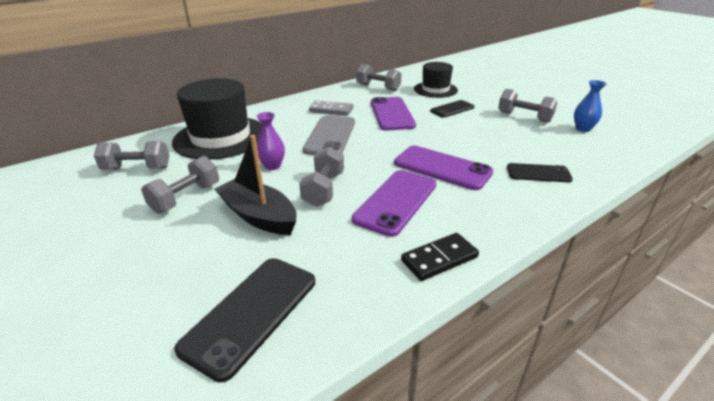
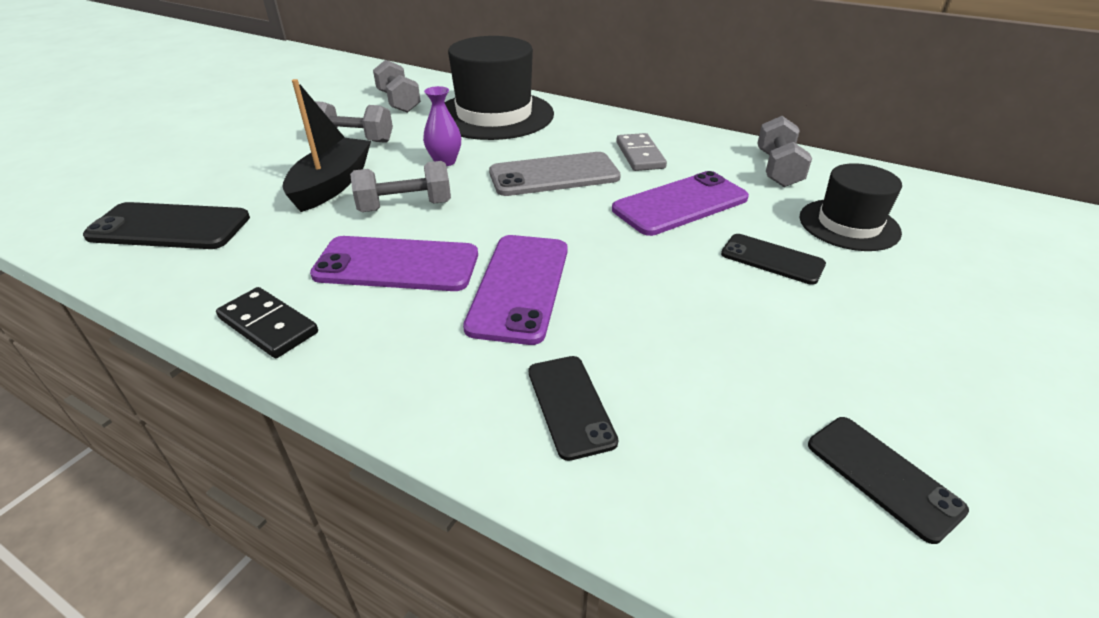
camera: 65 degrees right, 5 degrees up
grey dumbbell [498,89,557,123] -> none
blue vase [574,80,607,132] -> black phone [808,417,969,544]

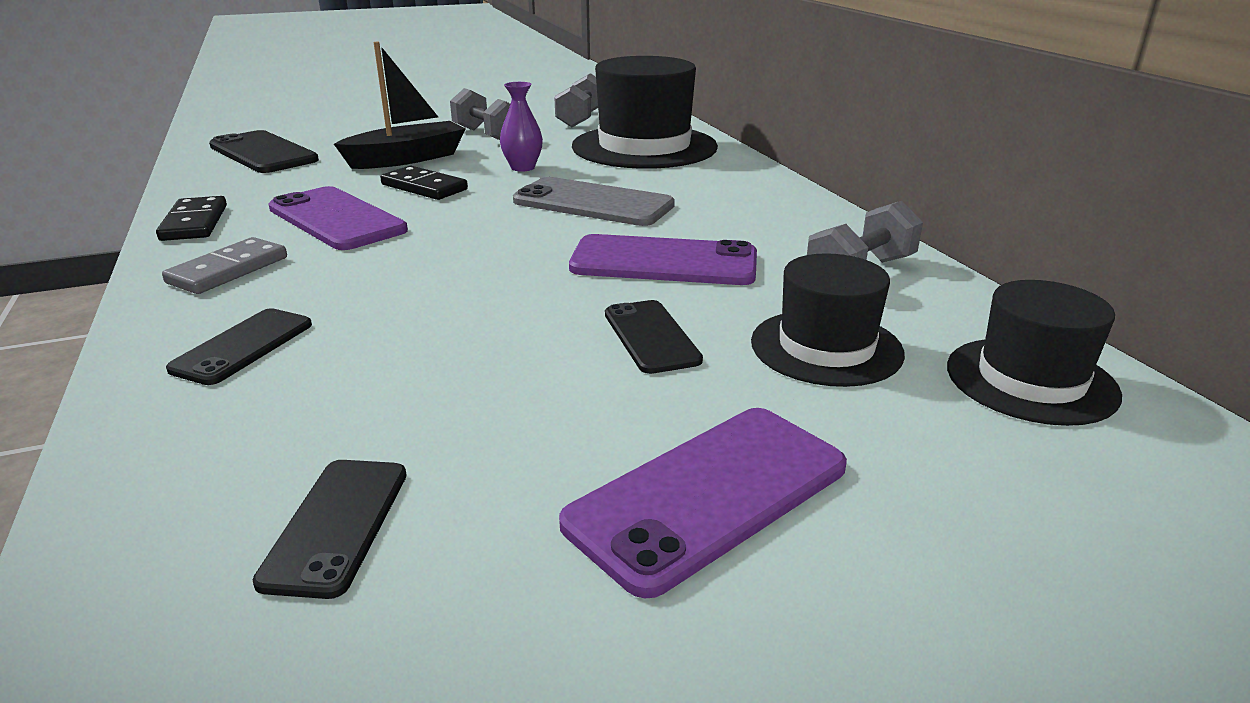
camera: 40 degrees right, 10 degrees down
grey dumbbell [350,161,451,212] -> black domino [380,166,468,200]
purple phone [463,235,568,345] -> purple phone moved to [559,408,847,598]
grey domino [616,133,667,171] -> grey domino moved to [162,237,287,294]
none -> black hat [947,280,1122,426]

